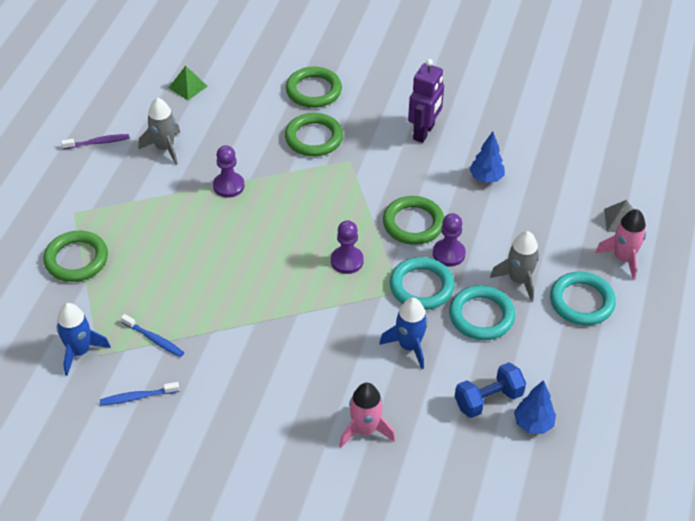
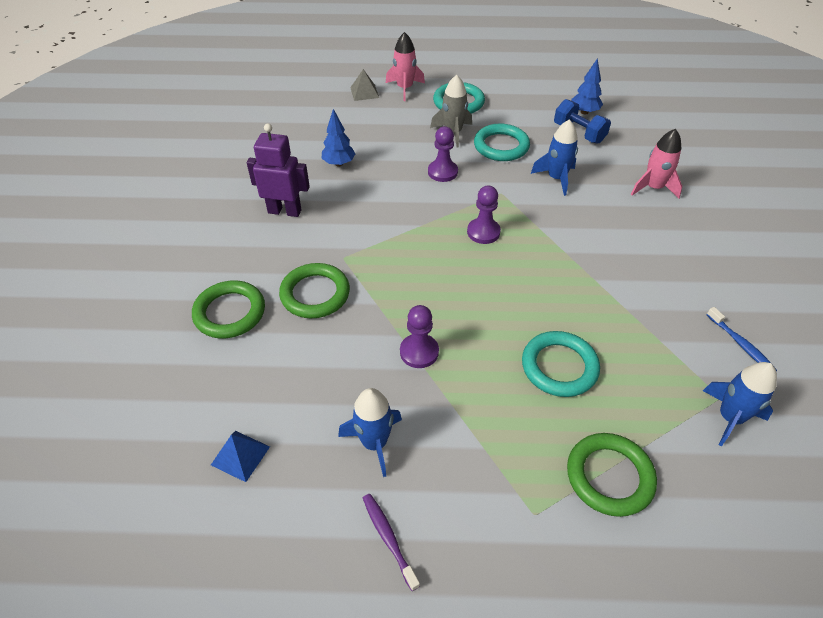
camera: 105 degrees left, 0 degrees up
blue toothbrush [121,314,184,357] -> none
grey rocket [139,98,180,165] -> blue rocket [338,388,402,477]
green pyramid [169,66,208,100] -> blue pyramid [211,431,270,482]
green ring [383,196,444,245] -> none
turquoise ring [390,257,455,310] -> turquoise ring moved to [522,331,600,397]

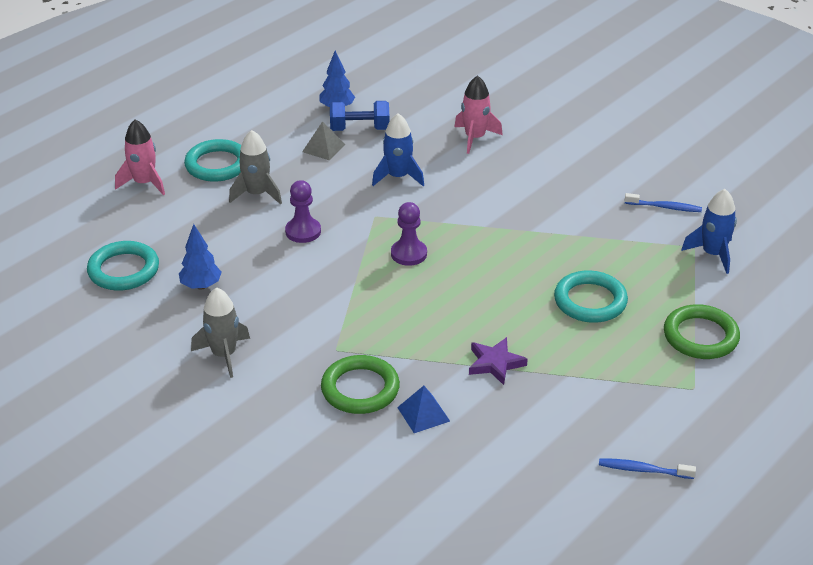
camera: 50 degrees left, 10 degrees down
green ring [192,281,265,338] -> none
blue pyramid [211,431,270,482] -> blue pyramid moved to [397,386,450,433]
purple robot [247,123,310,217] -> grey rocket [191,287,250,378]
blue rocket [338,388,402,477] -> none
grey pyramid [350,69,379,101] -> grey pyramid moved to [302,121,345,160]
purple toothbrush [363,494,420,591] -> blue toothbrush [599,458,696,479]
purple pawn [400,305,439,368] -> purple star [469,337,528,385]
turquoise ring [474,124,530,161] -> turquoise ring moved to [87,241,159,291]

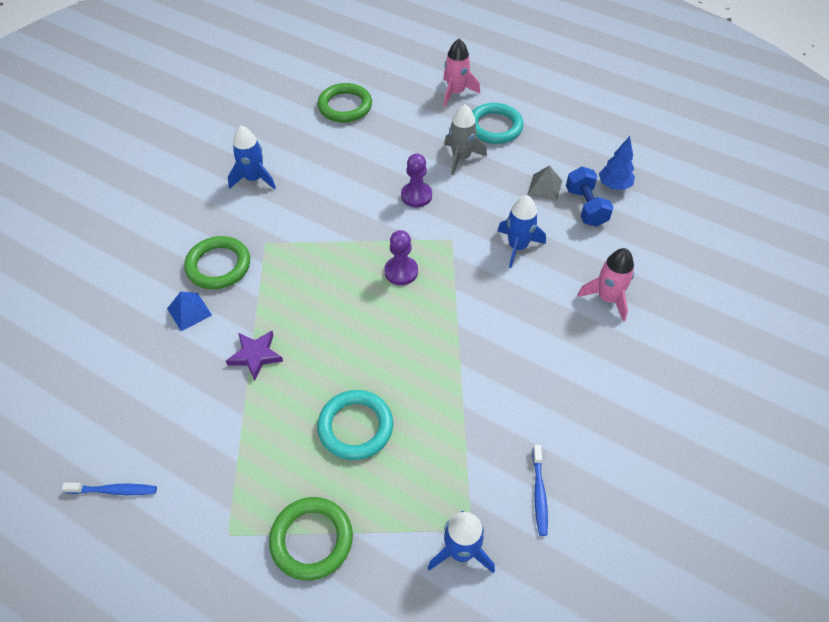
camera: 80 degrees right, 15 degrees up
turquoise ring [87,241,159,291] -> green ring [317,83,372,122]
blue tree [179,224,222,290] -> none
grey rocket [191,287,250,378] -> blue rocket [228,126,276,190]
blue toothbrush [599,458,696,479] -> blue toothbrush turned 90 degrees clockwise [62,483,157,495]

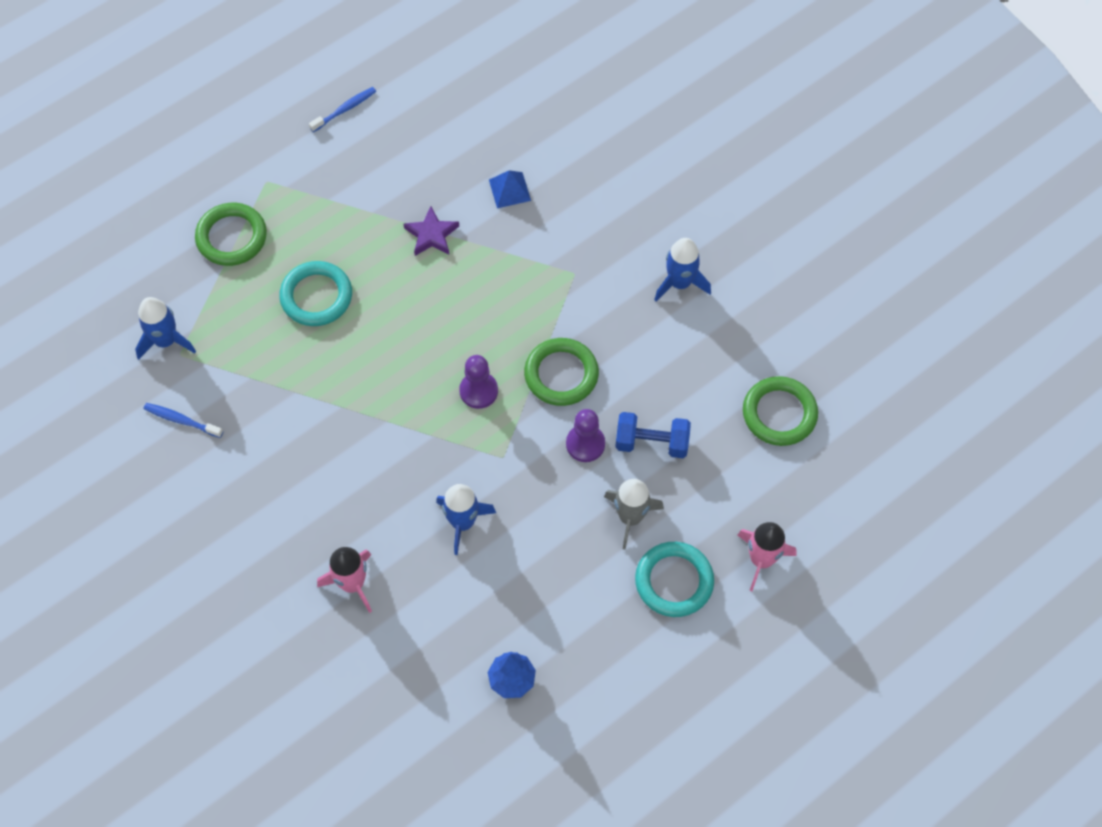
camera: 110 degrees right, 10 degrees up
blue toothbrush [62,483,157,495] -> blue toothbrush turned 150 degrees counterclockwise [309,87,376,132]
green ring [184,236,250,289] -> green ring moved to [524,338,599,406]
grey pyramid [527,165,562,201] -> none
blue dumbbell [566,166,614,227] -> blue dumbbell moved to [615,412,691,458]

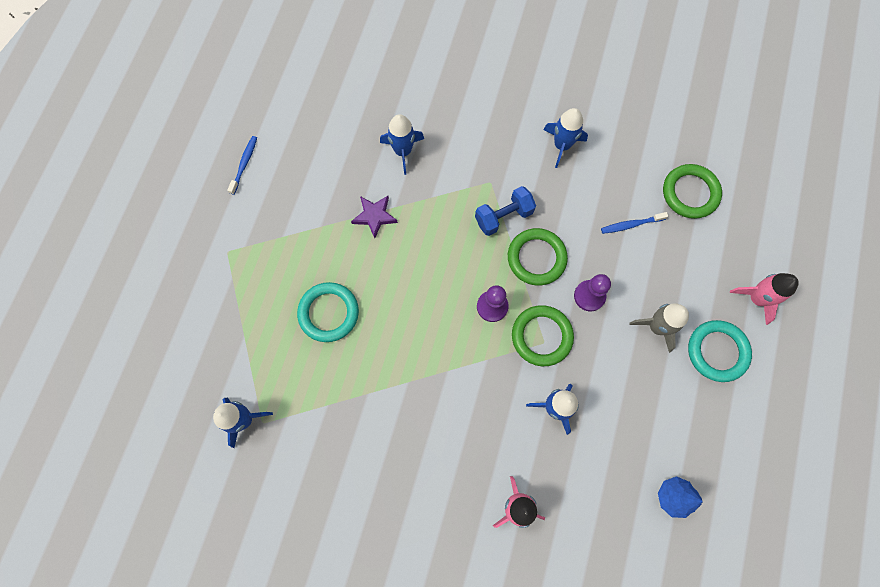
camera: 35 degrees left, 10 degrees up
blue toothbrush [144,403,223,438] -> blue toothbrush moved to [601,212,668,234]
green ring [195,203,267,266] -> green ring moved to [512,305,574,366]
blue pyramid [489,170,531,208] -> blue rocket [380,114,424,175]
blue dumbbell [615,412,691,458] -> blue dumbbell moved to [475,186,536,236]

